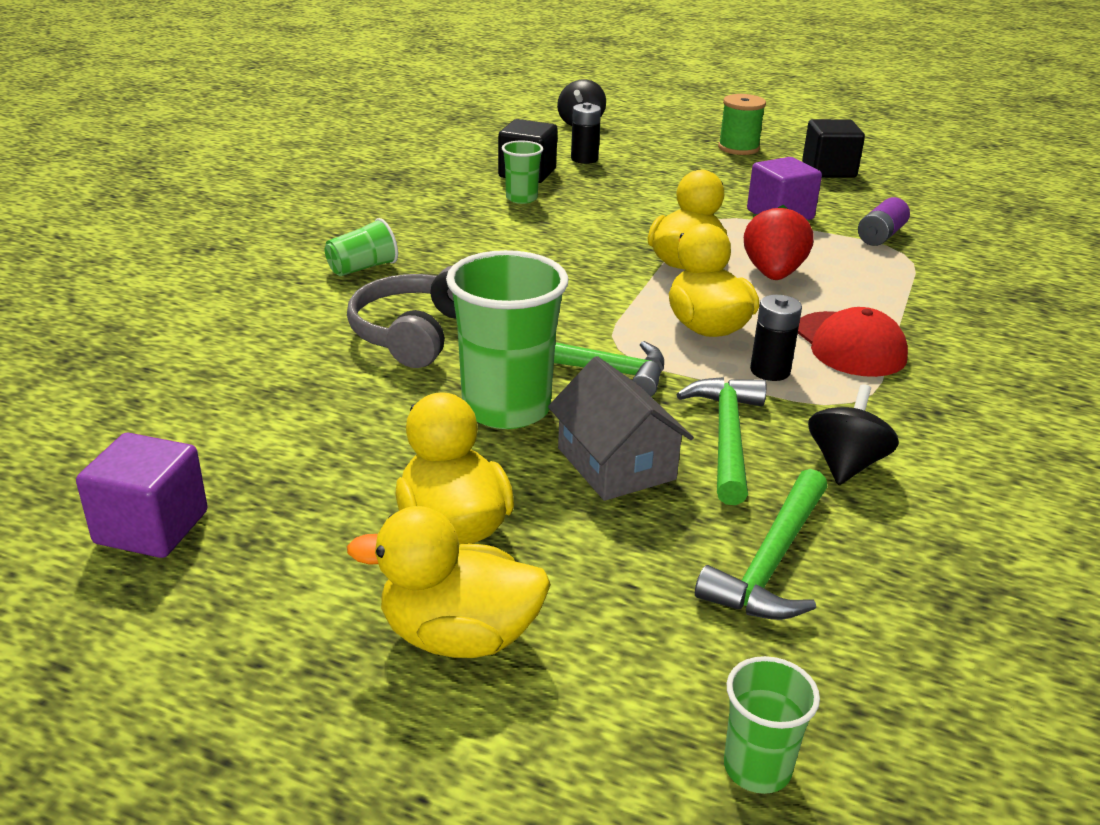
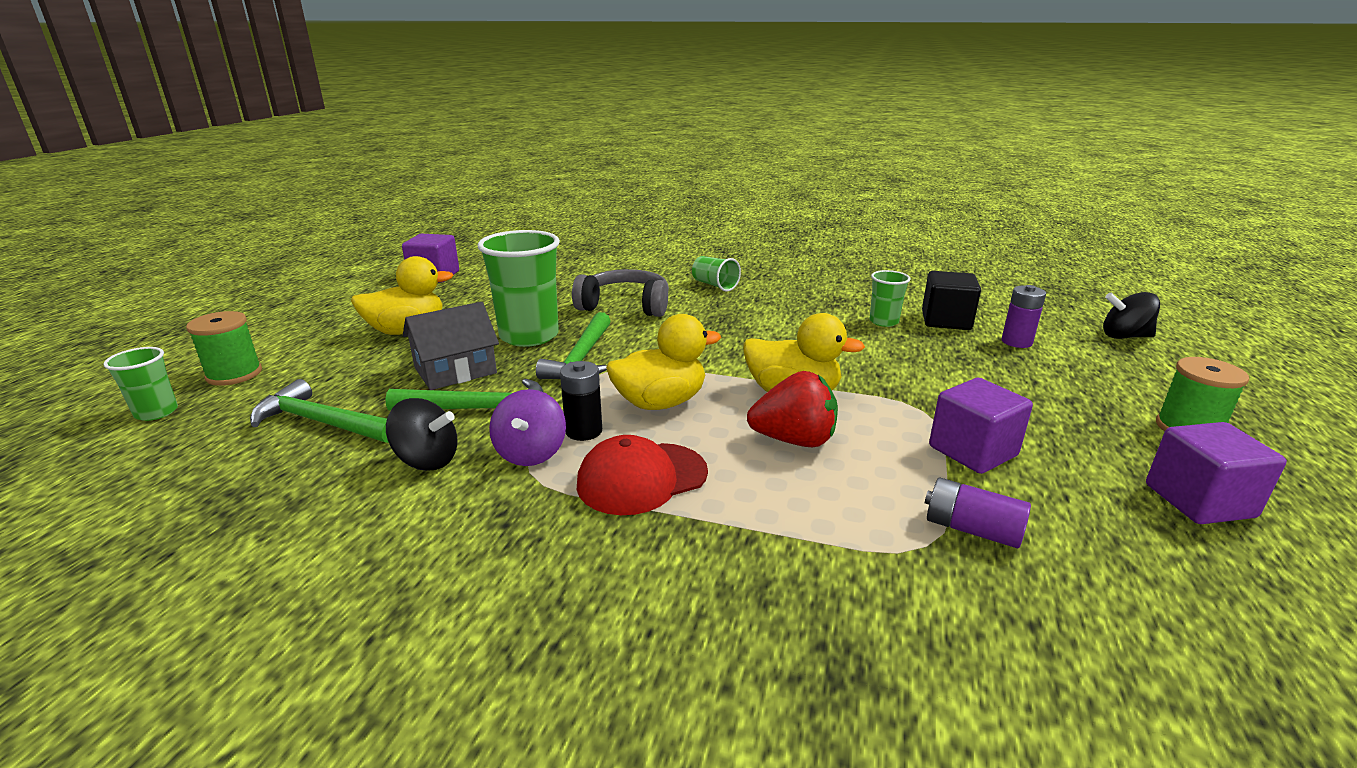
camera: 85 degrees right, 5 degrees down
yellow duck [347,506,551,658] -> none
black battery [571,103,601,164] -> purple battery [1001,285,1046,348]
black cube [802,119,865,178] -> purple cube [1146,422,1287,524]
none -> green spool [186,311,262,386]
none -> purple spinning top [489,389,566,466]

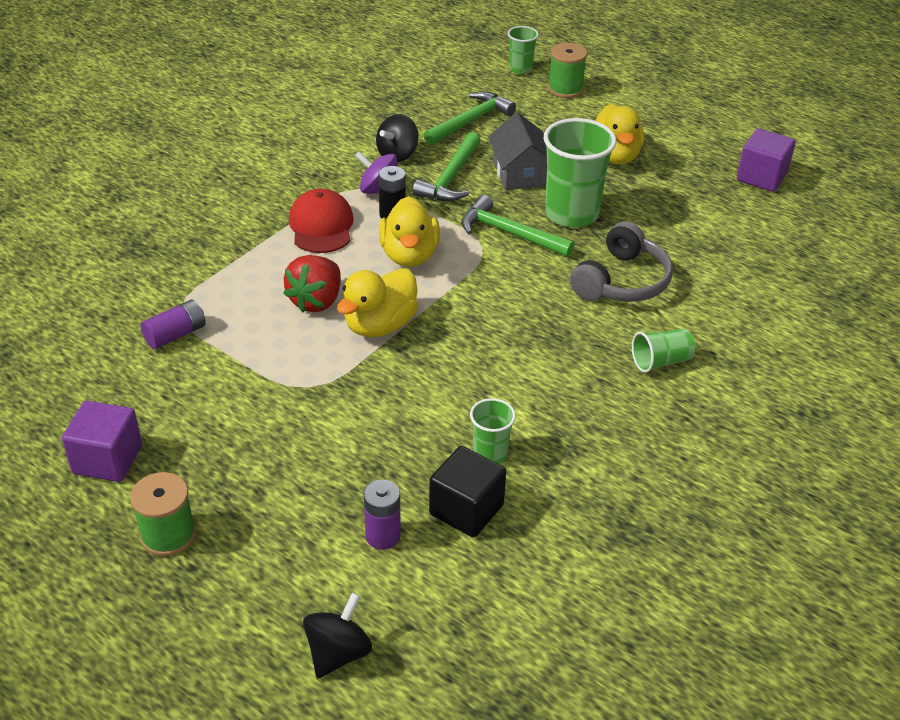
camera: 110 degrees right, 15 degrees up
purple cube [929,378,1033,474] -> none

